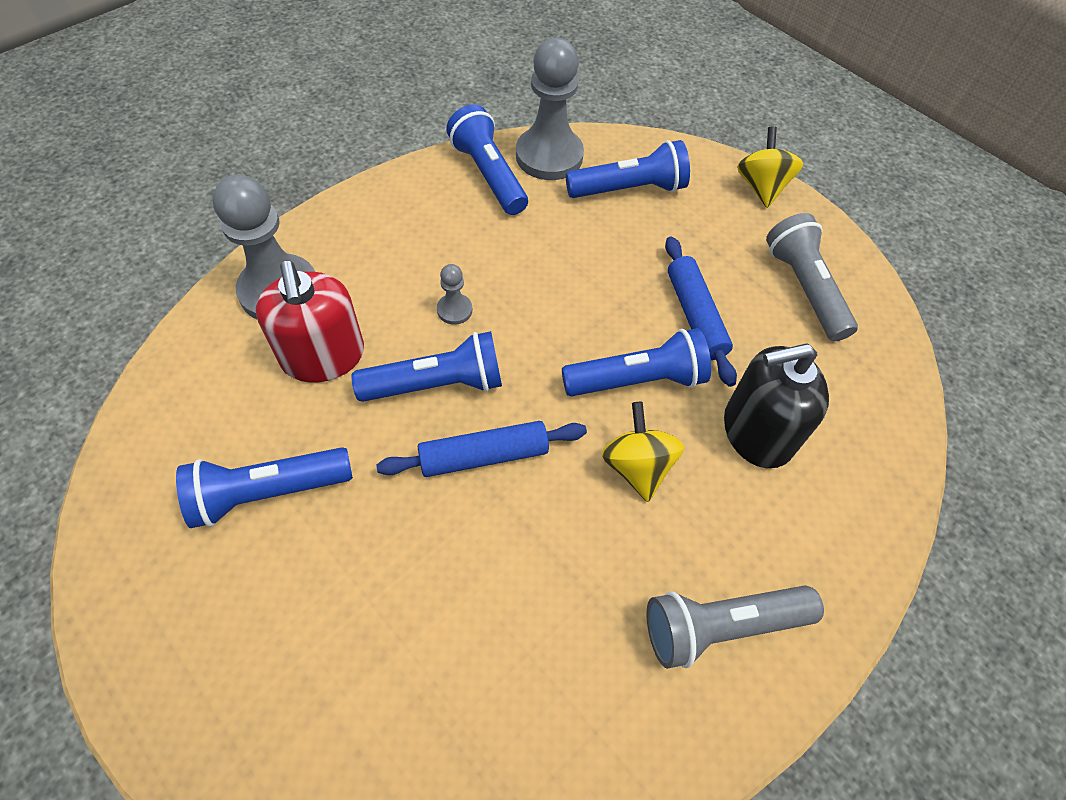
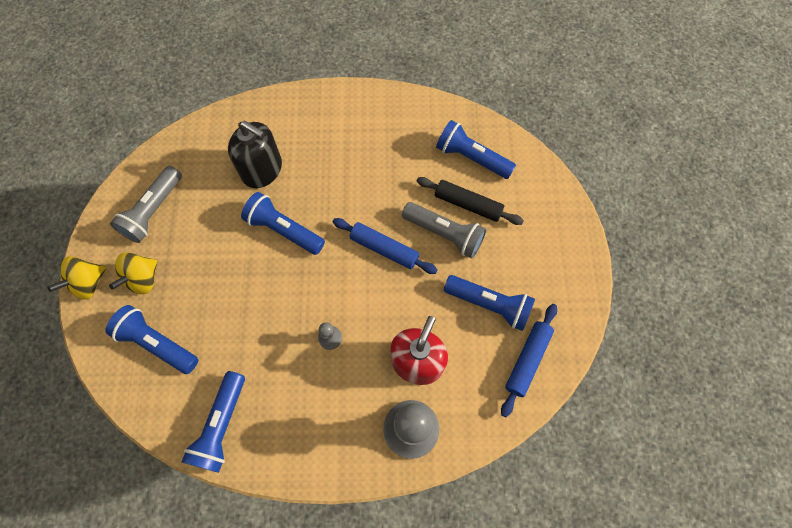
camera: 135 degrees left, 10 degrees up
blue flashlight [352,331,502,402] -> blue flashlight moved to [436,120,516,179]
grey pawn [516,38,584,180] -> none
yellow spinning top [601,402,684,502] -> yellow spinning top moved to [109,253,158,294]
grey flashlight [647,586,824,669] -> grey flashlight moved to [402,202,486,258]
blue rolling pin [665,236,737,387] -> blue rolling pin moved to [501,304,557,418]
none -> black rolling pin [417,177,524,225]

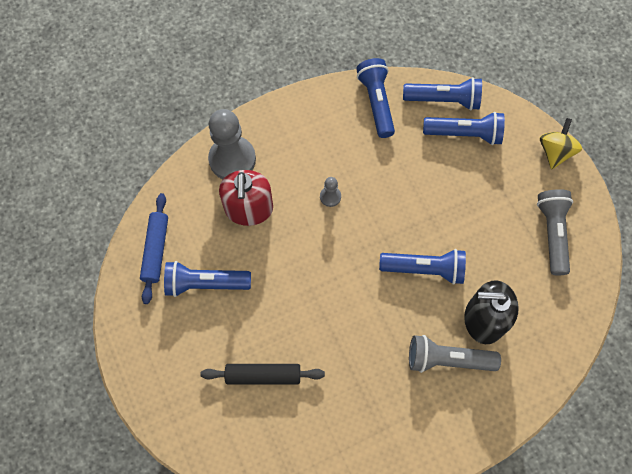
camera: 155 degrees right, 0 degrees up
yellow spinning top [109,253,158,294] -> none
blue rolling pin [333,218,438,274] -> none
grey flashlight [402,202,486,258] -> grey flashlight moved to [409,335,501,373]
blue flashlight [436,120,516,179] -> blue flashlight moved to [403,77,482,111]

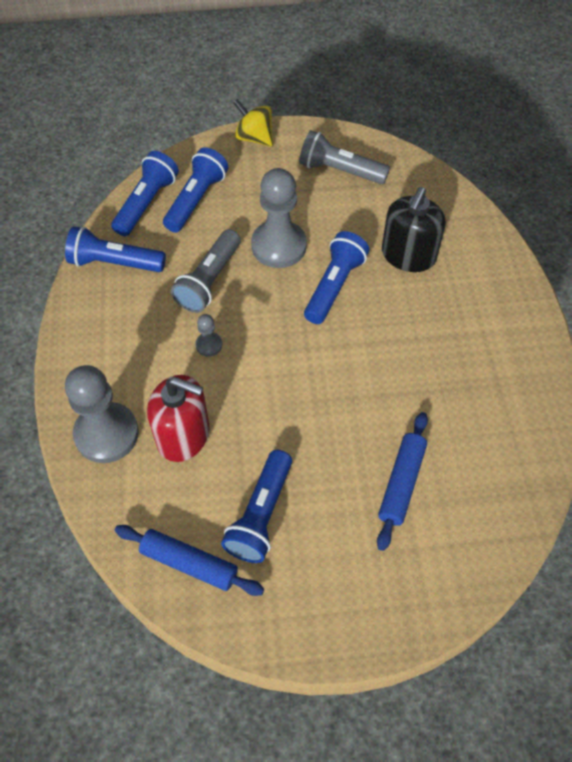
camera: 70 degrees left, 10 degrees down
black rolling pin [201,364,325,384] -> blue rolling pin [377,412,428,551]
grey flashlight [409,335,501,373] -> grey flashlight moved to [171,229,241,313]
none -> grey pawn [251,168,307,268]

